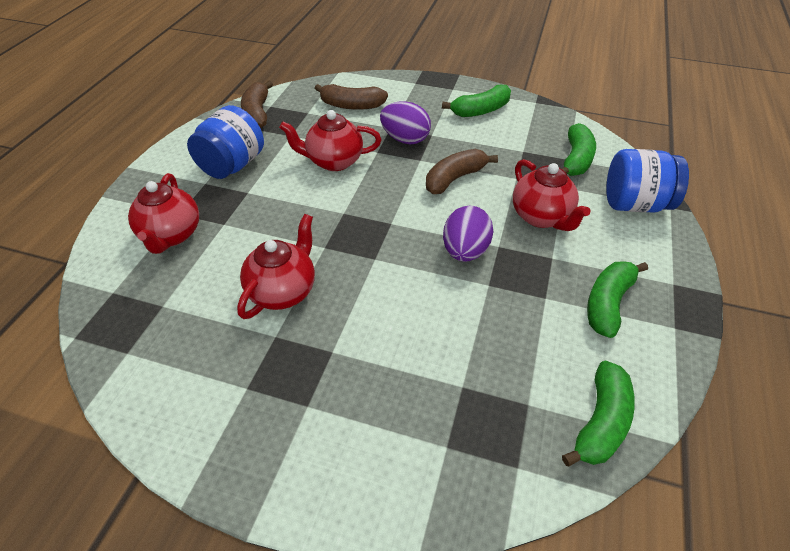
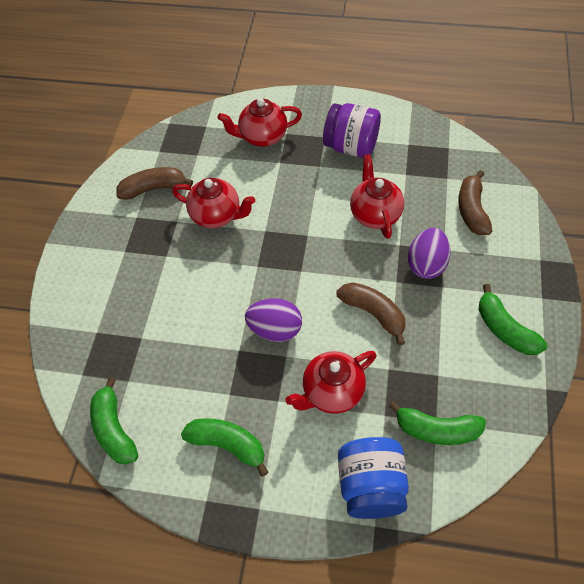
camera: 85 degrees right, 10 degrees up
blue jar [187,105,264,179] -> purple jar [323,103,381,158]
brown banana [241,81,273,128] -> brown banana moved to [116,167,193,200]
green banana [562,360,635,466] -> green banana turned 45 degrees clockwise [90,377,138,465]

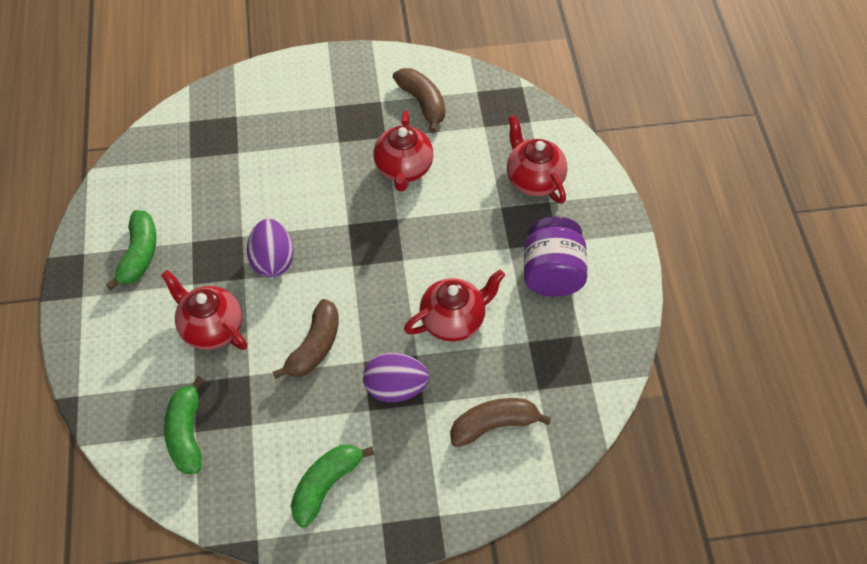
camera: 70 degrees right, 0 degrees up
green banana [90,377,138,465] -> none
blue jar [338,437,409,519] -> none

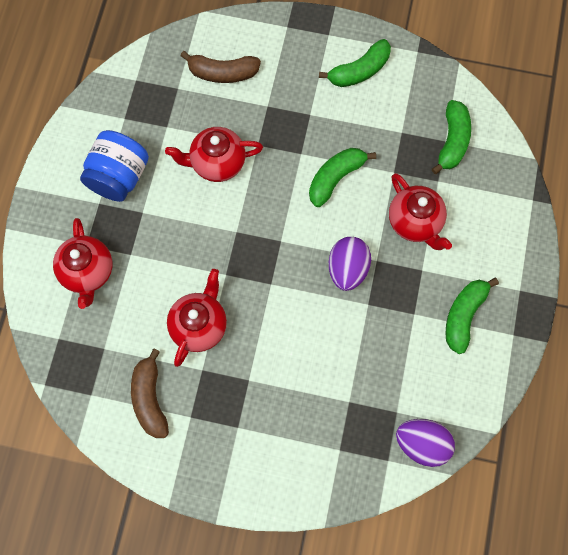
camera: 160 degrees left, 15 degrees up
brown banana [273,299,339,379] -> green banana [309,148,376,207]
purple egg [363,353,429,402] -> purple egg moved to [396,419,455,467]
purple jar [524,216,588,297] -> blue jar [80,130,149,202]

